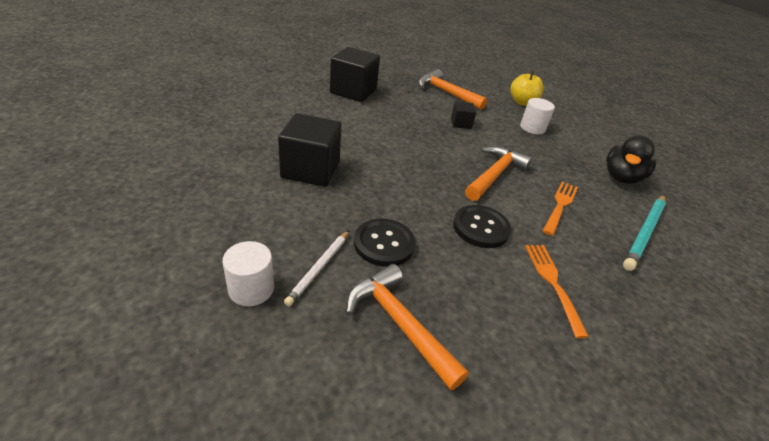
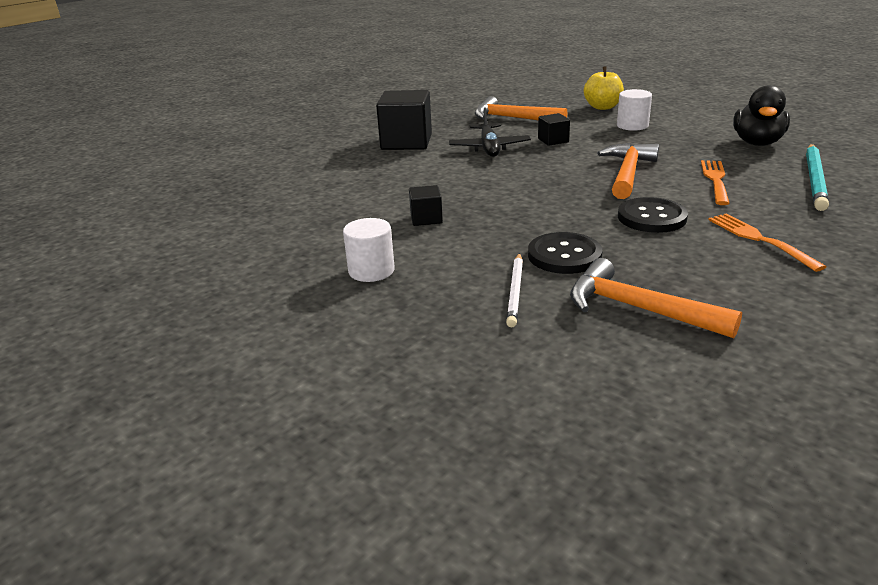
camera: 10 degrees left, 10 degrees down
white cylinder [222,241,274,306] -> white cylinder moved to [343,218,395,282]
black cube [278,113,342,187] -> black cube [409,185,443,226], size x0.50
none -> black plane [449,108,531,157]

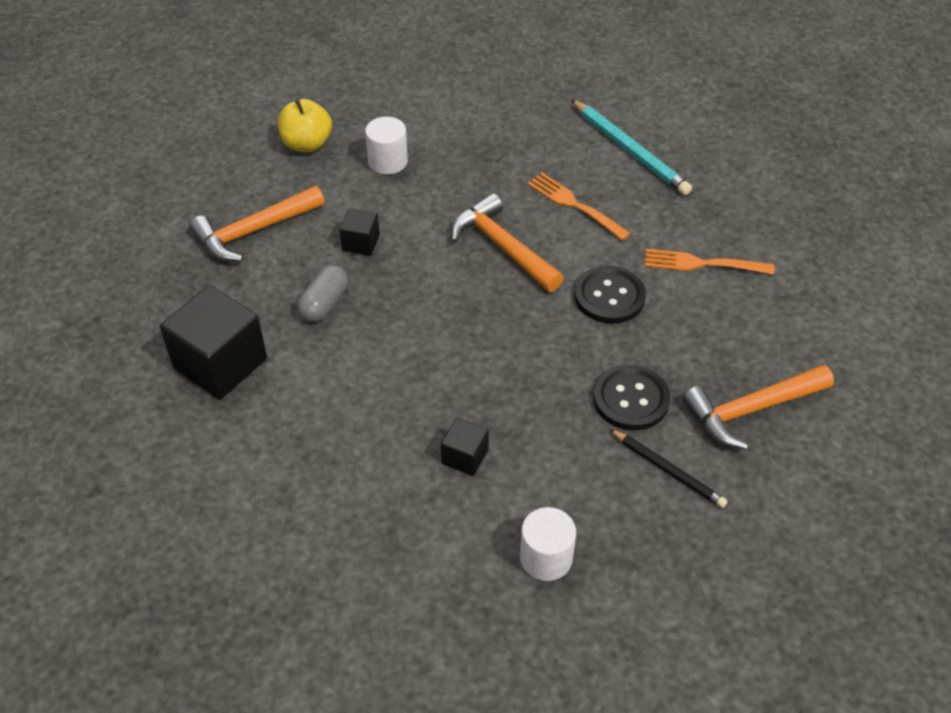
camera: 60 degrees left, 20 degrees up
black plane [449,108,531,157] -> grey capsule [297,265,348,322]
white pencil [506,253,523,327] -> black pencil [609,429,727,508]
black duck [733,85,790,146] -> none

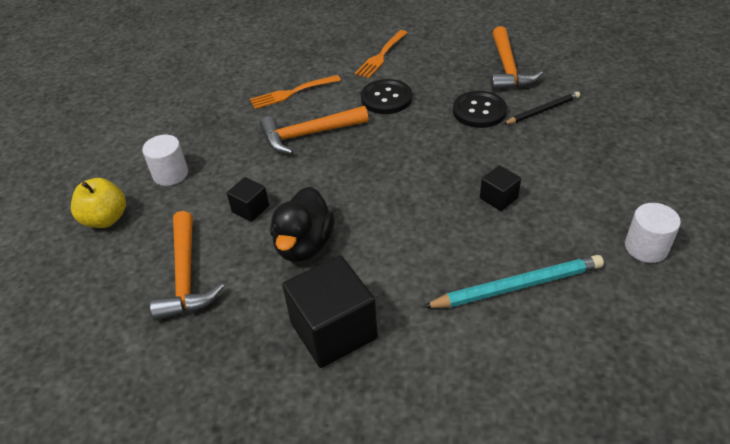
camera: 65 degrees left, 5 degrees down
grey capsule [297,265,348,322] -> black duck [271,187,334,262]
white cylinder [520,507,576,581] -> white cylinder moved to [625,203,681,263]
turquoise pencil [571,99,692,195] -> turquoise pencil moved to [423,255,604,308]

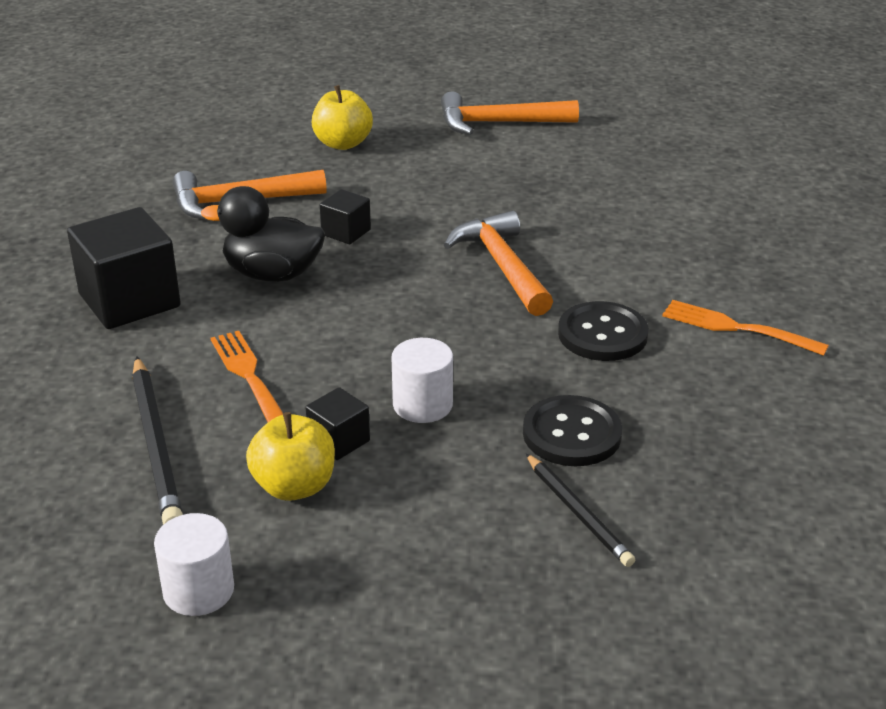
camera: 85 degrees right, 10 degrees down
white cylinder [142,135,188,186] -> white cylinder moved to [392,338,453,423]
orange fork [250,75,341,109] -> orange fork moved to [210,331,283,422]
turquoise pencil [423,255,604,308] -> black pencil [132,356,183,524]
orange hammer [491,26,543,90] -> orange hammer moved to [441,91,579,135]
none -> yellow apple [246,412,335,501]

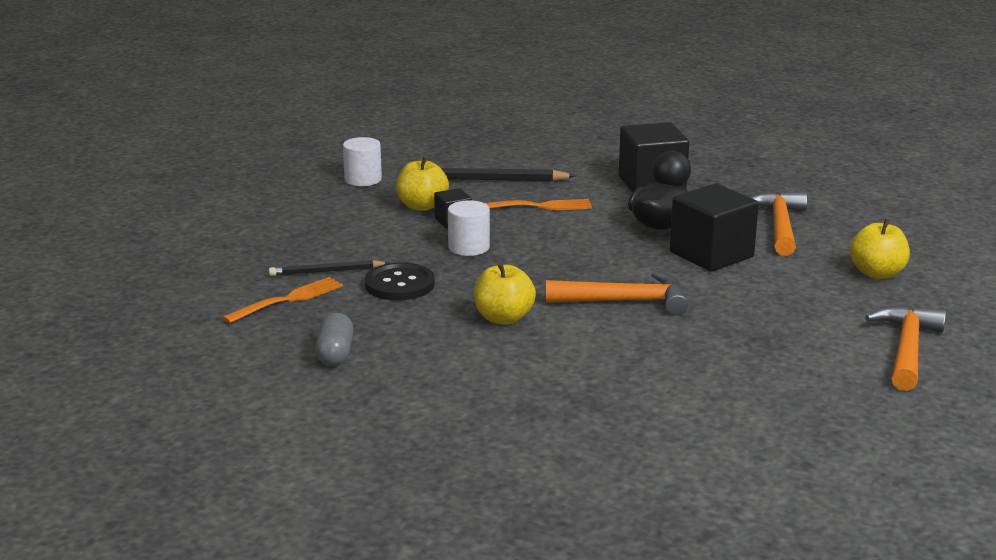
camera: 110 degrees right, 10 degrees down
black cube [320,189,371,244] -> black cube [670,184,759,272], size x2.01
black button [558,301,649,361] -> yellow apple [474,262,536,325]
orange fork [662,300,829,356] -> orange fork moved to [222,277,343,323]
none -> grey capsule [315,313,354,366]

